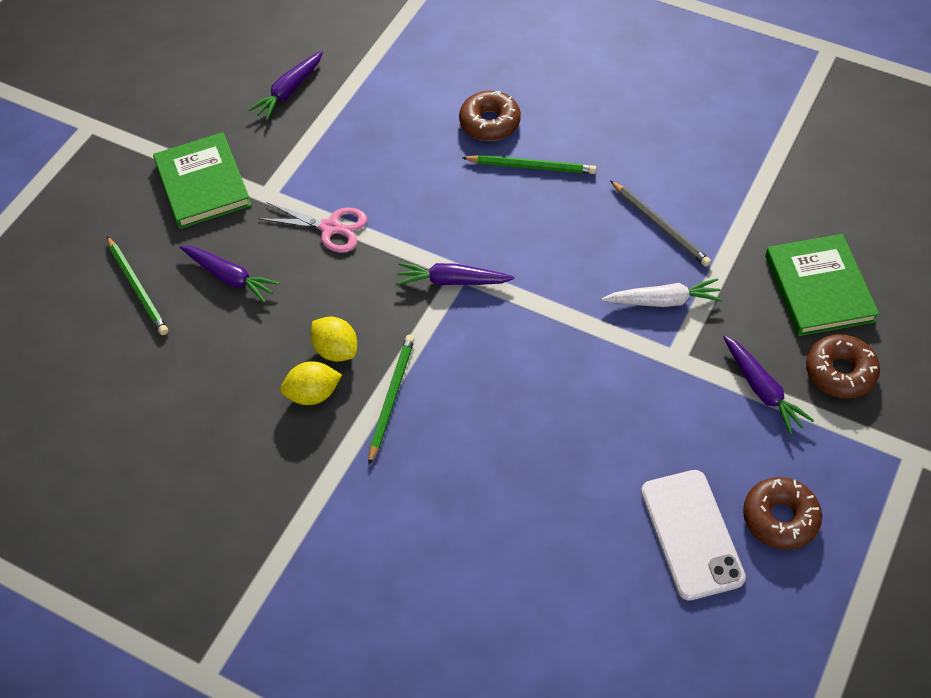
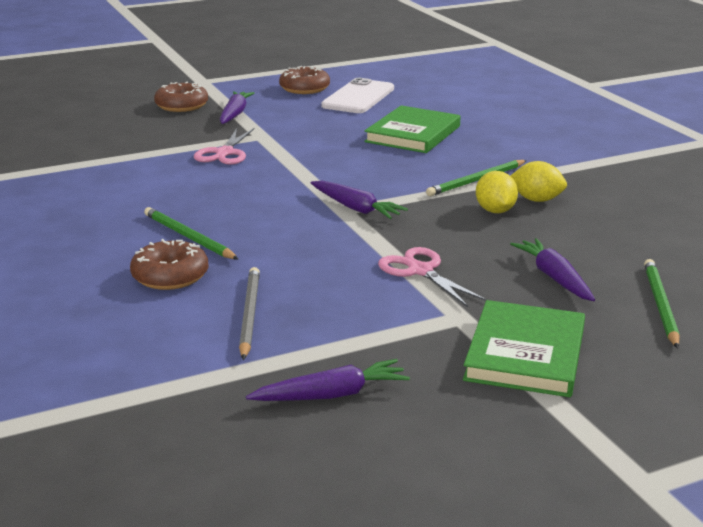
camera: 145 degrees left, 30 degrees down
white carrot [601,278,723,307] -> pink scissors [194,128,255,165]
grey pencil [610,180,711,267] -> grey pencil moved to [239,267,260,360]
green book [765,234,879,336] -> green book moved to [364,105,461,153]

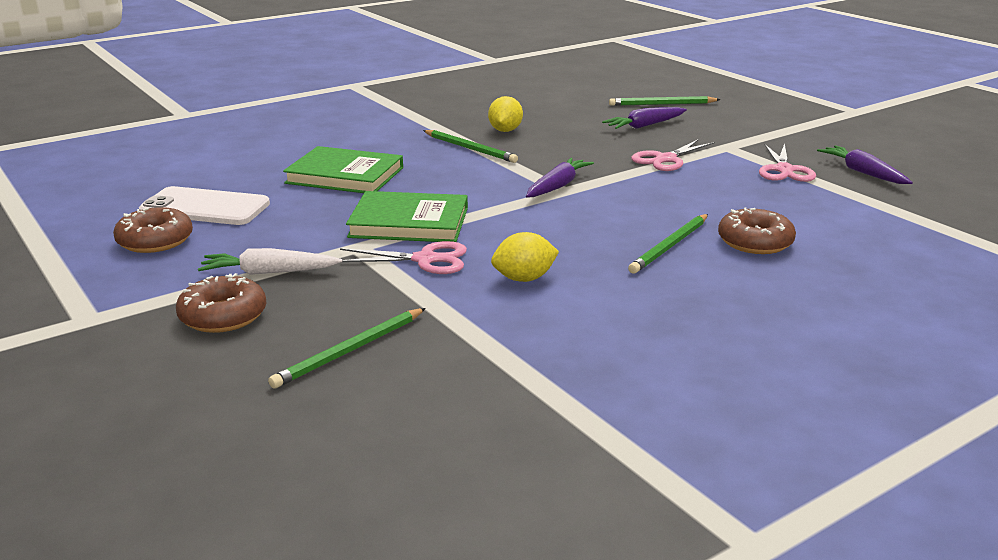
camera: 100 degrees left, 0 degrees up
purple carrot [220,91,254,124] -> white carrot [198,248,342,275]
grey pencil [239,267,260,360] -> none
green book [463,300,585,397] -> green book moved to [346,191,468,242]
yellow lemon [476,171,518,213] -> yellow lemon moved to [491,232,559,282]
none -> green pencil [268,308,426,388]
none -> pink scissors [759,143,816,182]

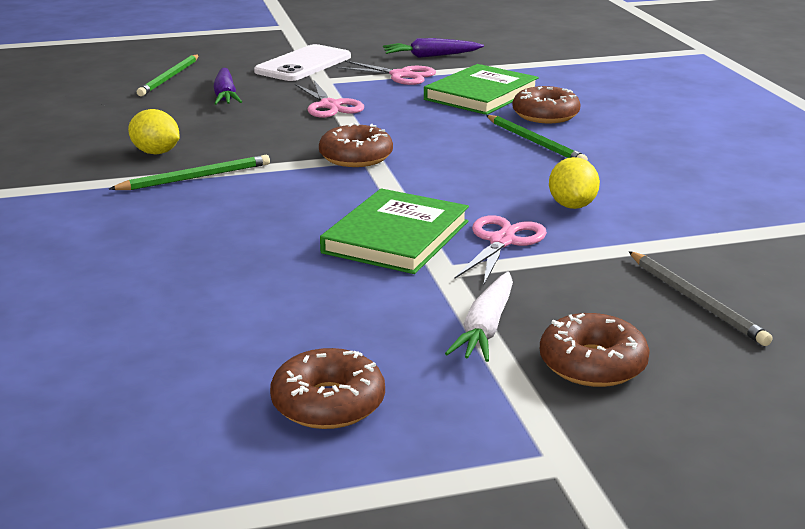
camera: 70 degrees left, 0 degrees up
white phone [139,186,270,225] -> white phone moved to [254,44,351,81]
green pencil [268,308,426,388] -> grey pencil [629,251,772,346]
green book [283,146,403,193] -> green book moved to [424,64,539,115]
purple carrot [526,158,594,198] -> brown donut [319,123,393,167]

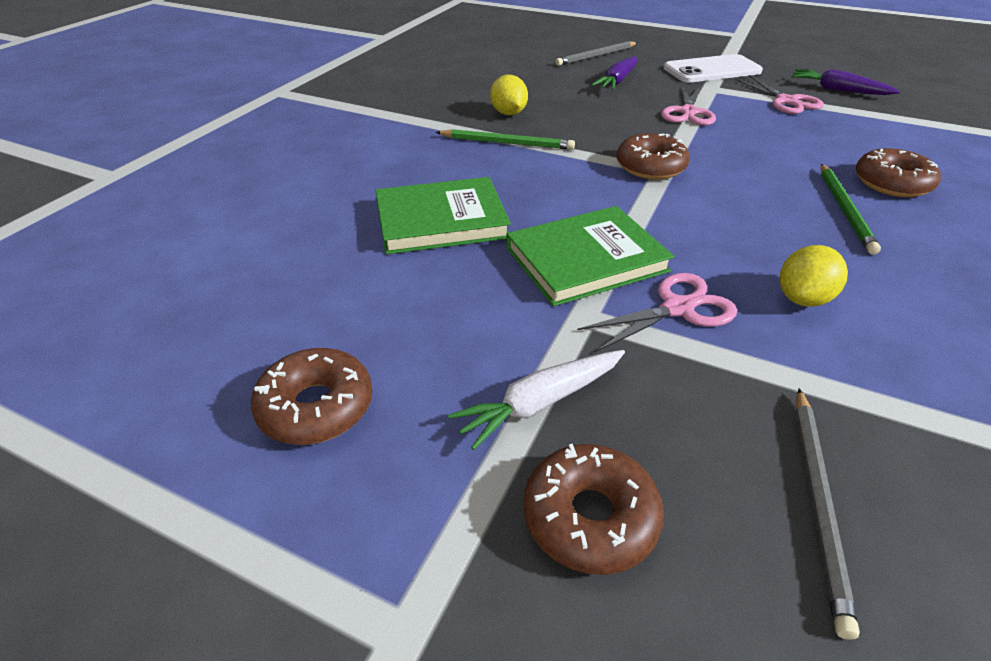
camera: 40 degrees right, 15 degrees up
green pencil [137,54,199,96] -> grey pencil [555,41,638,66]
green book [424,64,539,115] -> green book moved to [375,177,511,254]

